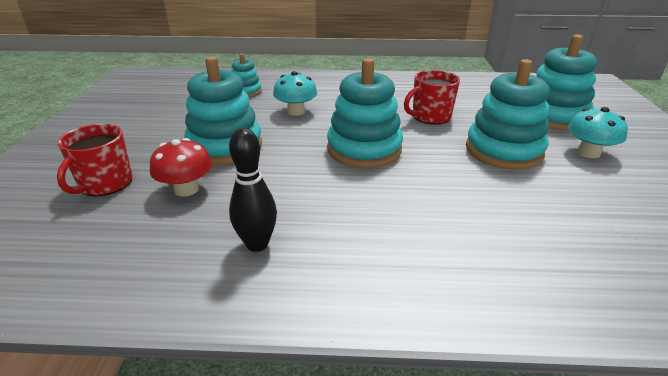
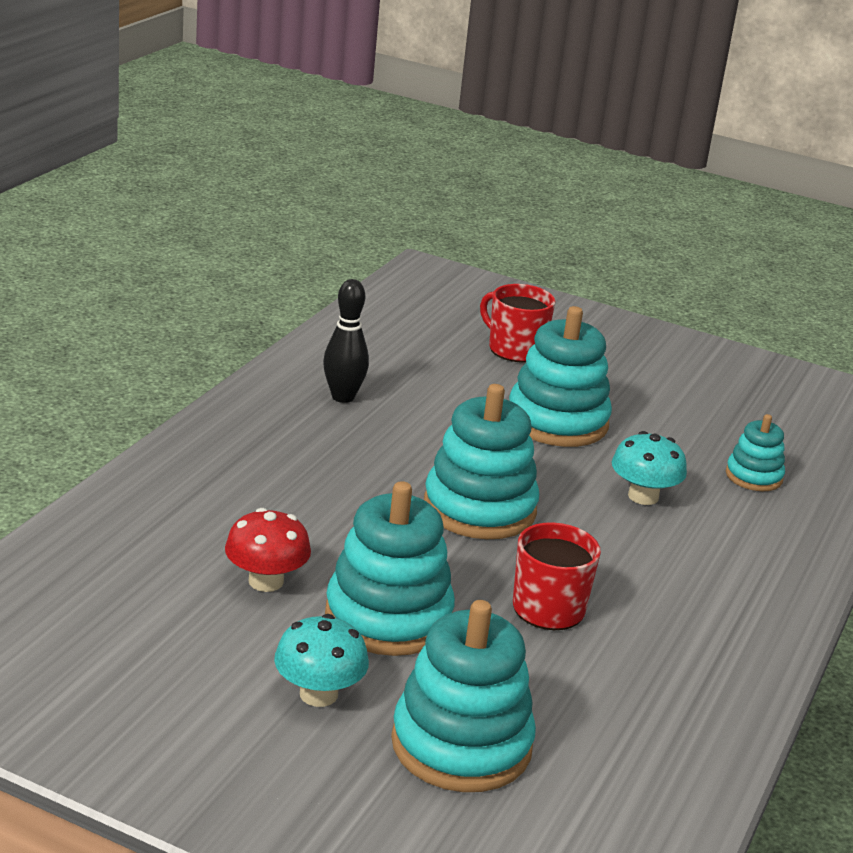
camera: 110 degrees right, 5 degrees down
red mushroom [150,138,212,197] -> red mushroom moved to [225,508,311,592]

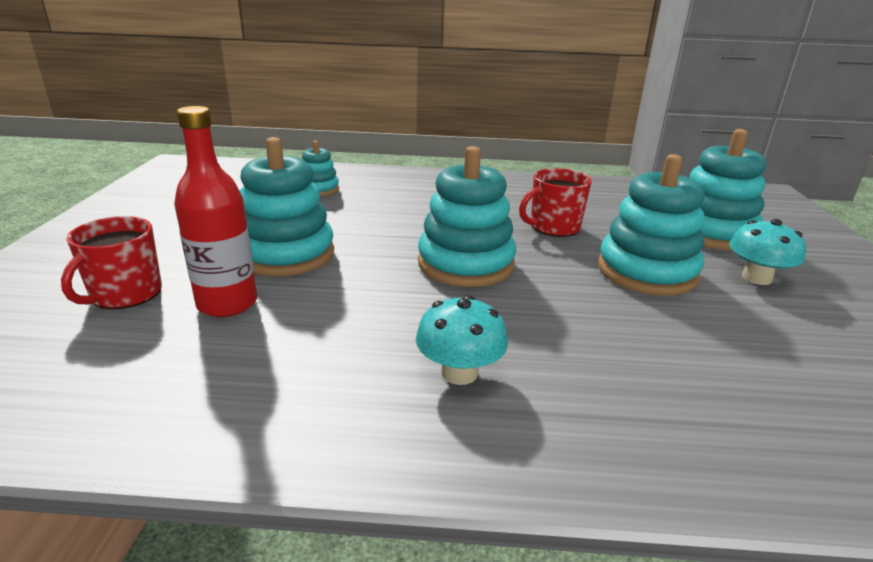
camera: 110 degrees left, 0 degrees up
red mushroom [225,508,311,592] -> none
black bowling pin [323,279,369,403] -> none
turquoise mushroom [612,431,687,505] -> turquoise mushroom moved to [416,295,508,385]
none -> red bottle [174,106,257,317]

